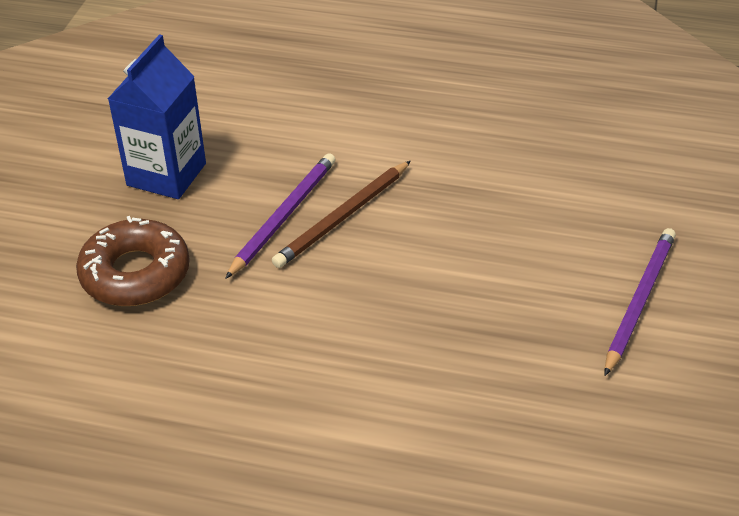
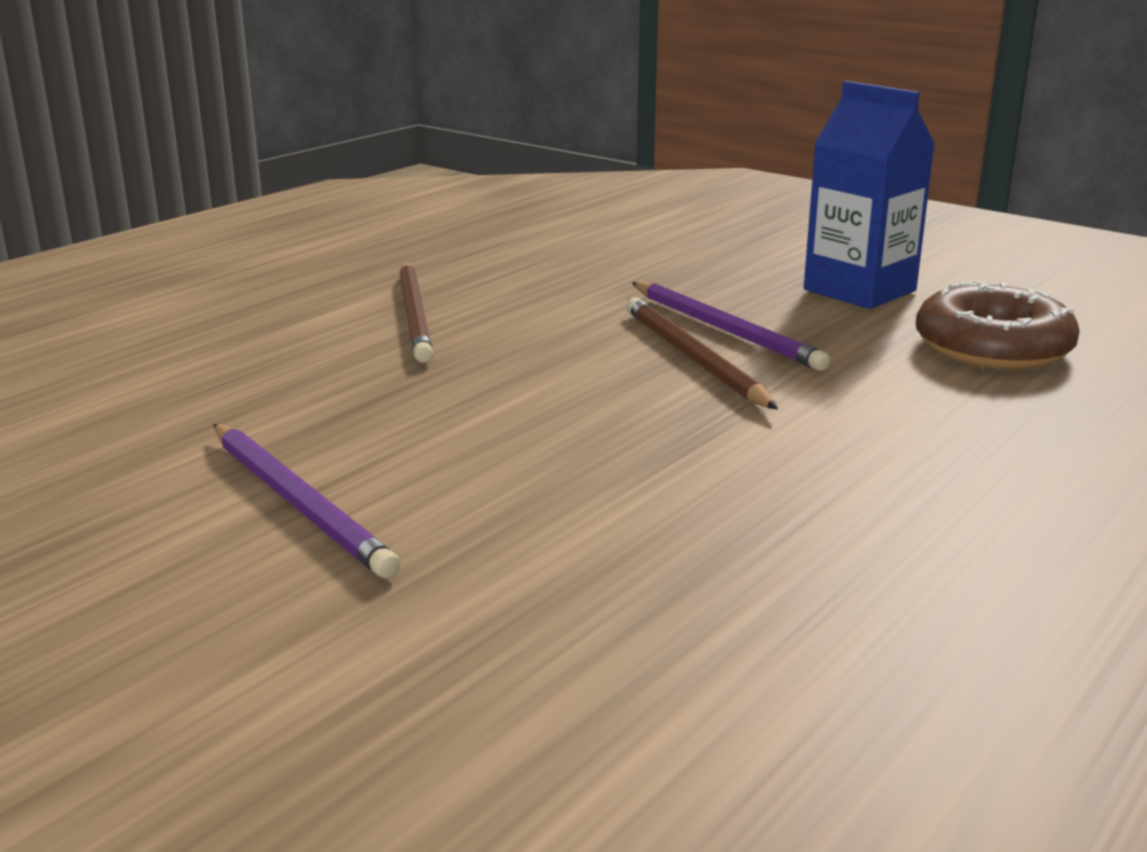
camera: 115 degrees right, 20 degrees down
brown donut [76,216,190,306] -> brown donut moved to [916,280,1080,369]
none -> brown pencil [399,263,433,363]

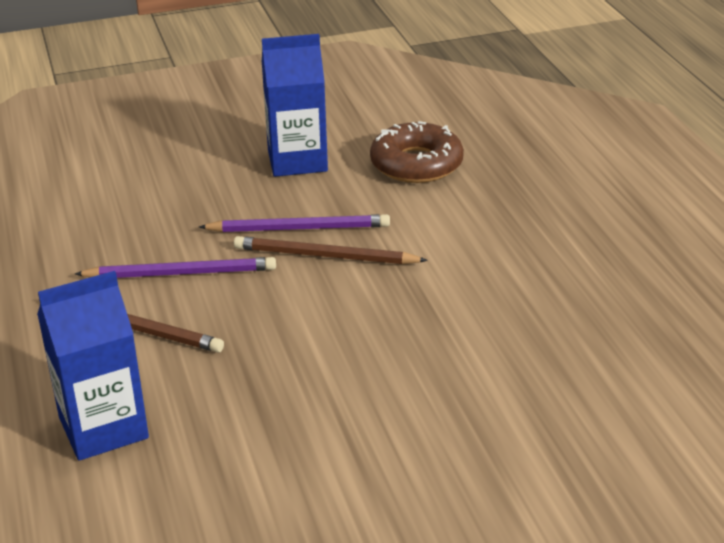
camera: 55 degrees left, 10 degrees up
purple pencil [213,424,400,578] -> purple pencil moved to [75,257,276,278]
none -> blue carton [37,271,149,461]

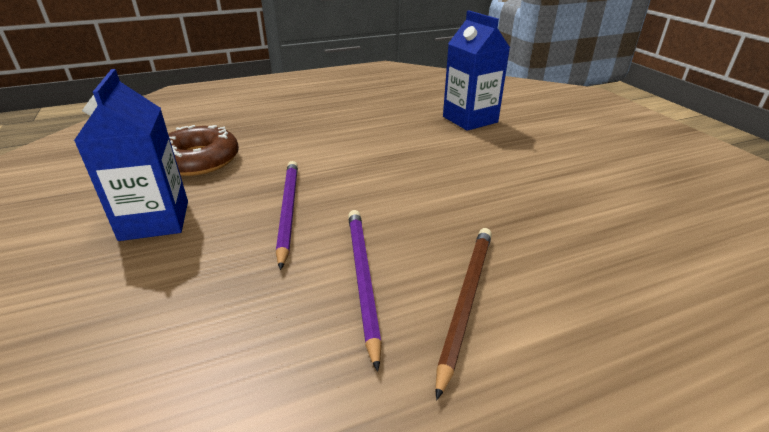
camera: 95 degrees left, 0 degrees up
blue carton [37,271,149,461] -> blue carton moved to [443,10,510,131]
brown pencil [234,236,428,264] -> none

